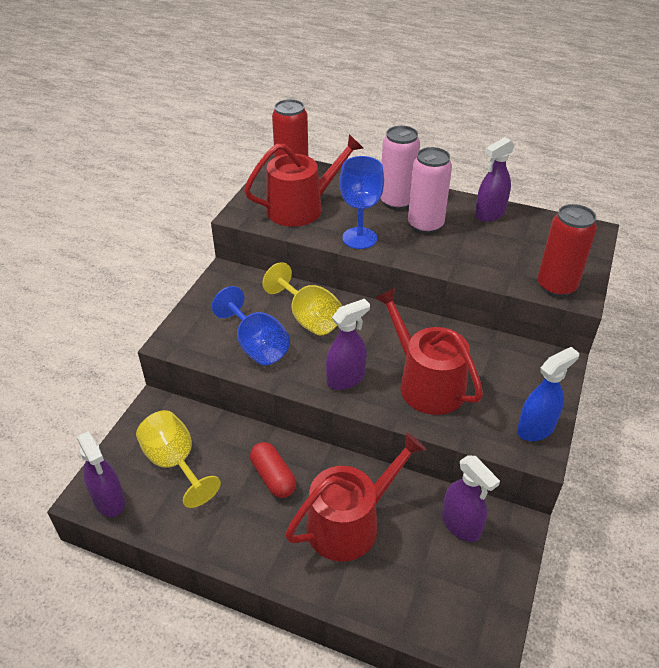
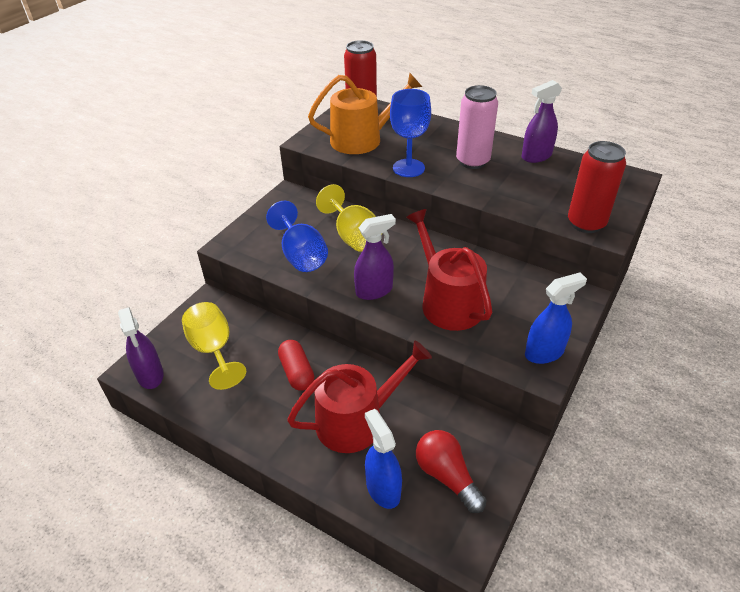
camera: 10 degrees right, 0 degrees up
red watering can [244,134,363,227] -> orange watering can [308,73,422,154]
pink can [380,126,420,210] -> none
purple spray bottle [442,455,500,542] -> none
none -> blue spray bottle [365,409,402,509]
none -> red light bulb [416,430,487,513]

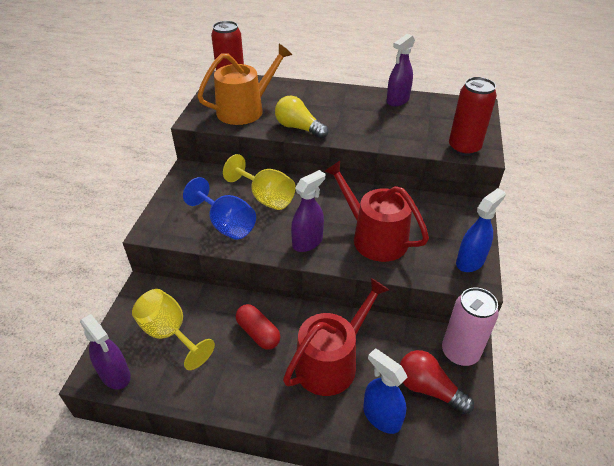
camera: 20 degrees left, 0 degrees up
blue goblet [390,89,431,177] -> yellow light bulb [275,95,328,139]
pink can [456,85,498,169] -> pink can moved to [442,287,499,366]

